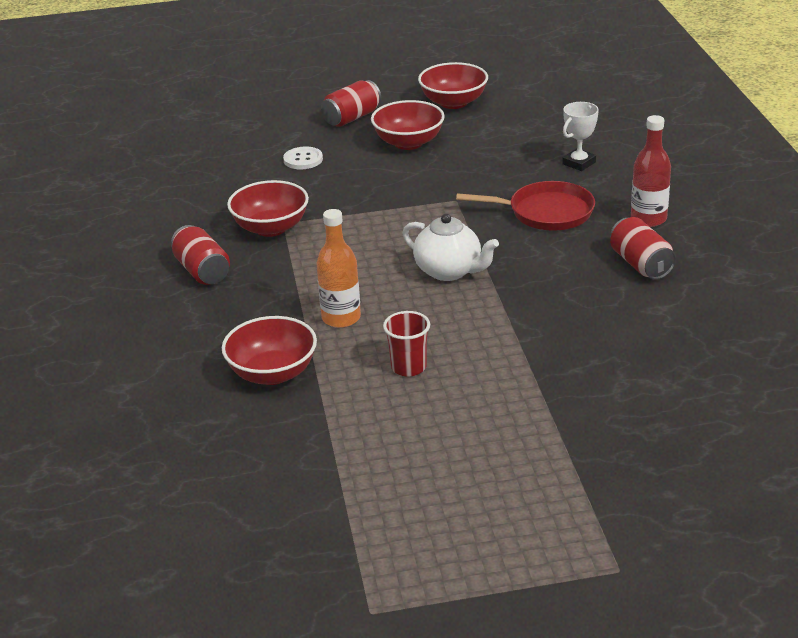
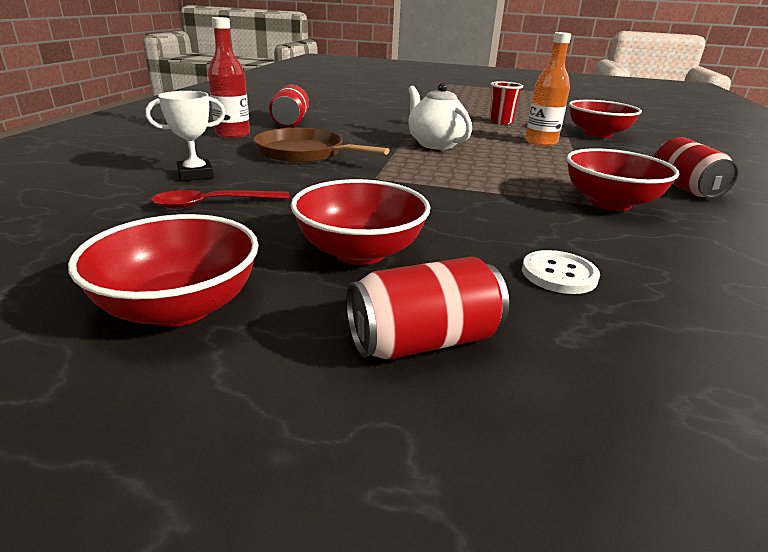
camera: 160 degrees left, 5 degrees down
red pan [456,181,595,231] -> brown pan [253,128,390,163]
none -> red spoon [151,190,290,209]

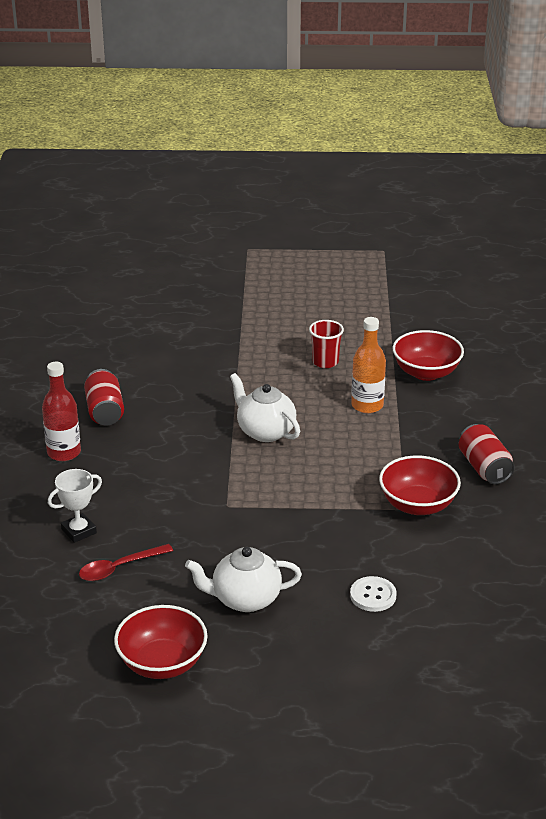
camera: 10 degrees left, 5 degrees up
brown pan [253,128,390,163] -> none
red bowl [291,179,430,265] -> white teapot [185,547,302,612]
red can [346,257,509,360] -> none

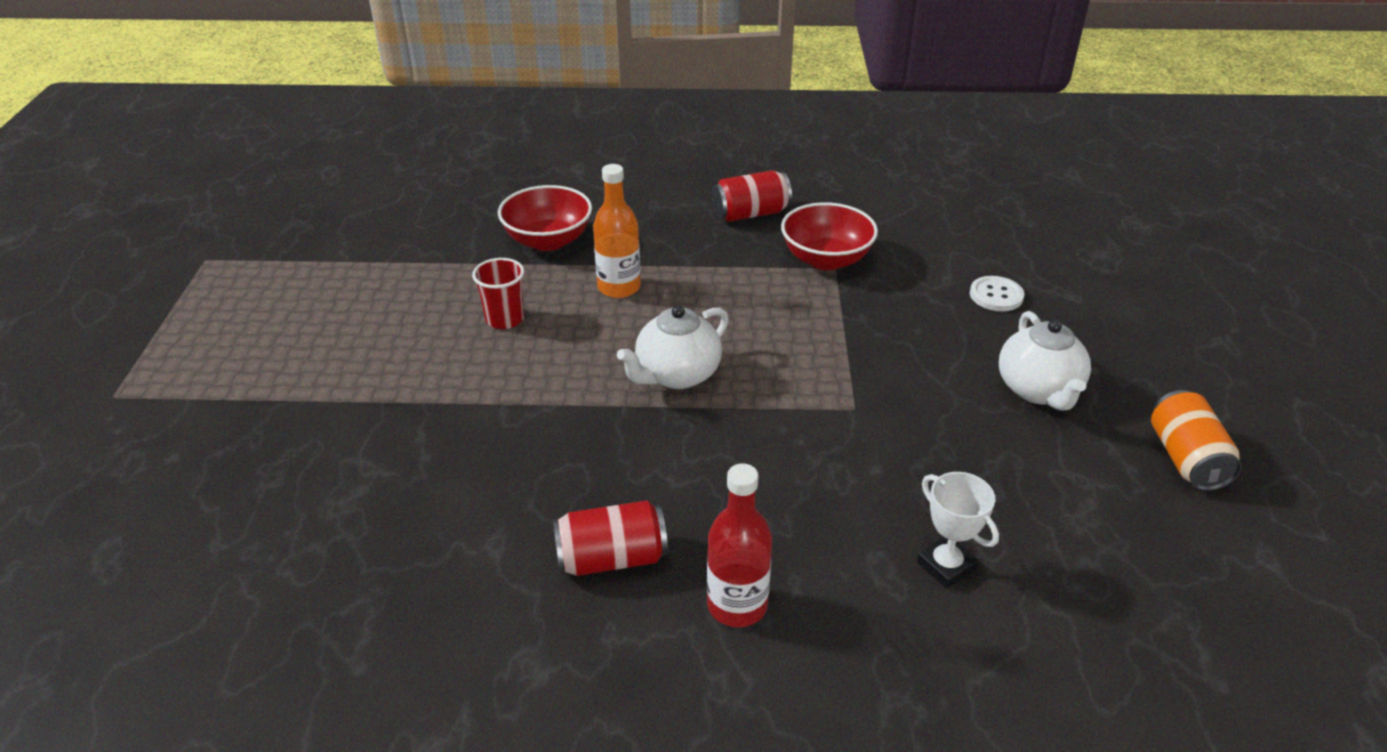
camera: 90 degrees left, 5 degrees up
red spoon [79,544,173,581] -> none
red bowl [114,605,208,679] -> orange can [1151,390,1242,491]

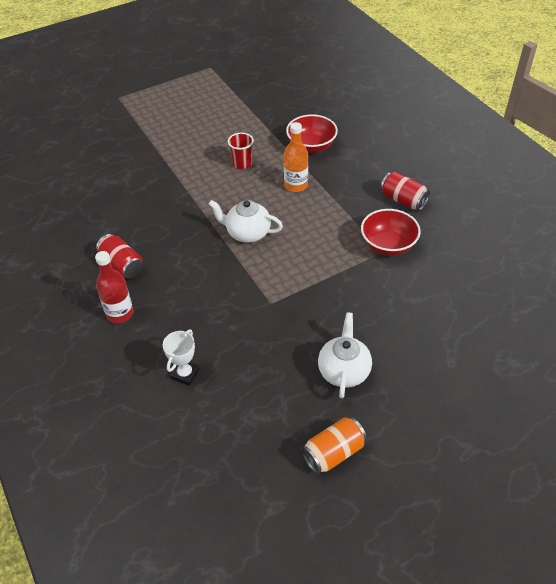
camera: 60 degrees right, 10 degrees up
white button [970,276,1024,311] -> none
white teapot [999,311,1091,411] -> white teapot turned 135 degrees clockwise [318,312,372,398]

